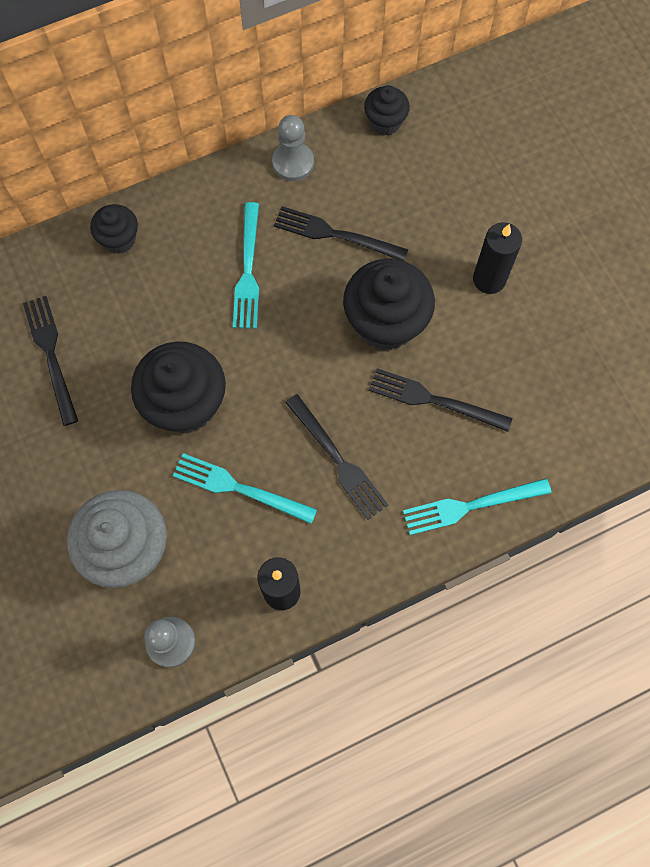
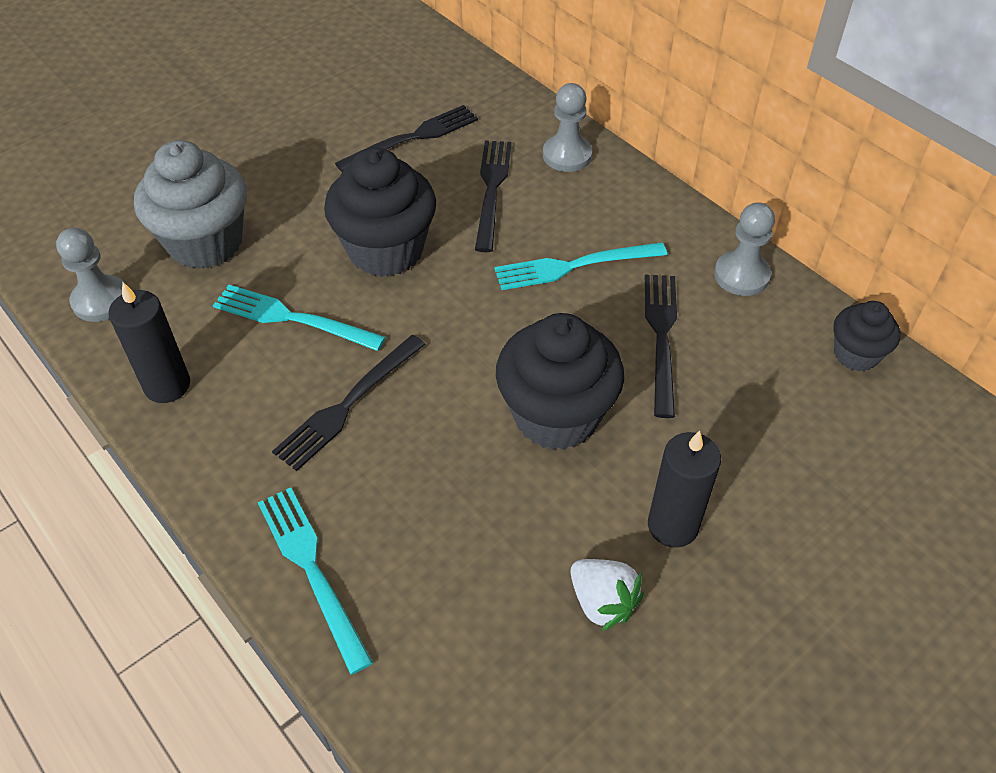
camera: 75 degrees right, 20 degrees down
black cupcake [90,204,138,254] -> grey pawn [543,83,592,172]
turquoise fork [173,453,317,524] -> turquoise fork turned 75 degrees counterclockwise [213,285,386,351]
black fork [369,368,512,432] -> black fork moved to [475,141,512,252]
none -> white strawberry [571,559,644,631]

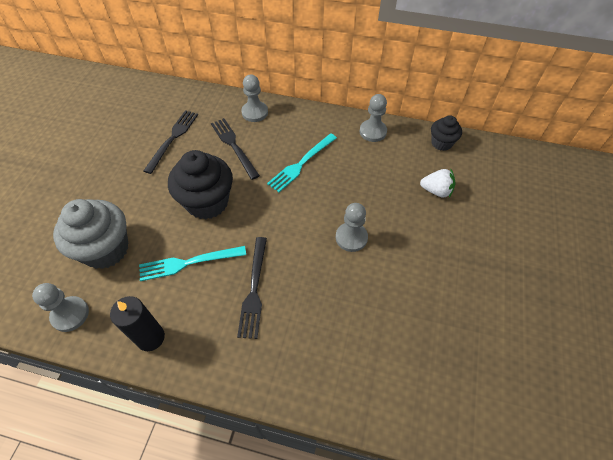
camera: 35 degrees left, 5 degrees up
turquoise fork [258,488,373,675] -> none
black cupcake [496,313,624,450] -> grey pawn [336,203,368,252]
white strawberry [571,559,644,631] -> white strawberry moved to [420,169,455,198]
black fork [645,275,677,418] -> none
black candle [648,431,721,548] -> none

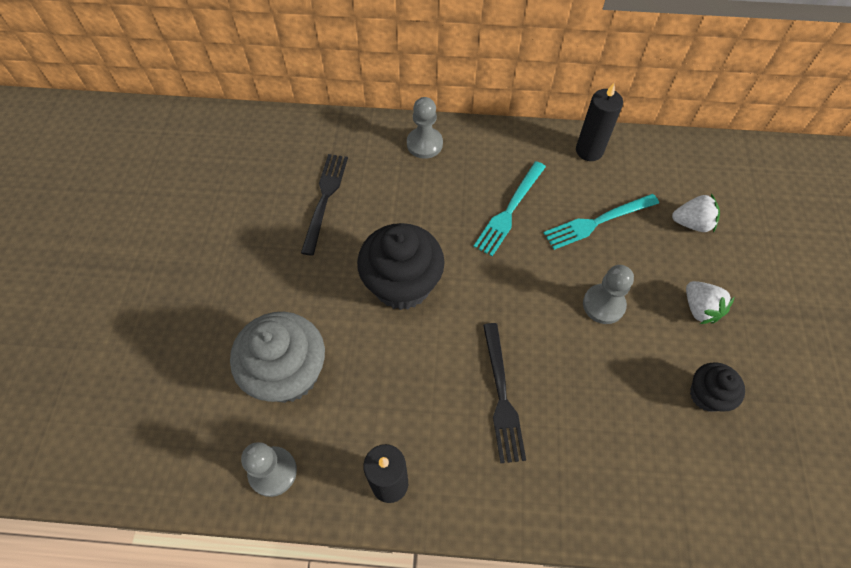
camera: 10 degrees left, 5 degrees up
turquoise fork [139,246,246,281] -> turquoise fork moved to [544,194,659,250]
black fork [211,118,260,180] -> none
grey pawn [360,94,387,142] -> black candle [576,83,623,161]
black cupcake [431,115,462,151] -> black cupcake moved to [690,362,745,412]
none -> white strawberry [686,281,734,324]

